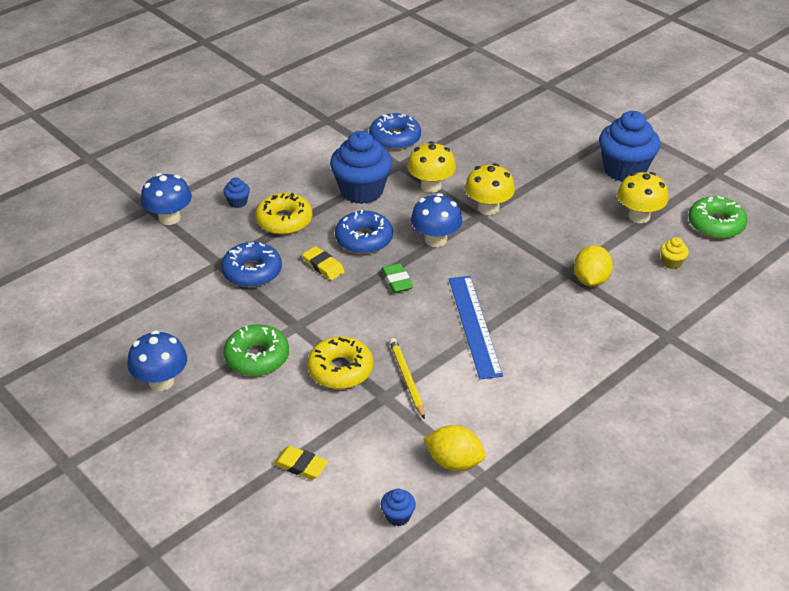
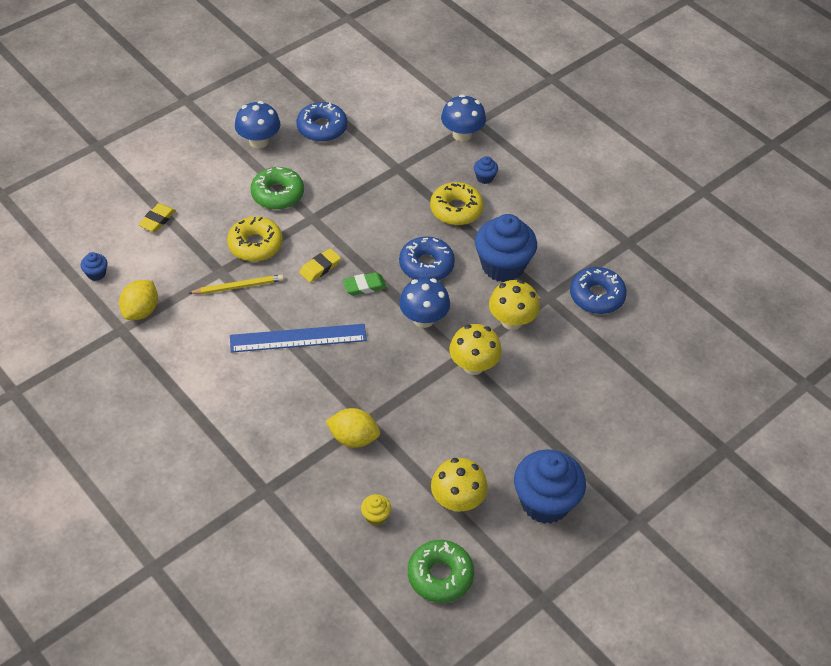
camera: 90 degrees right, 10 degrees up
blue donut [221,242,282,287] -> blue donut moved to [297,102,347,142]
yellow eraser [302,246,345,280] -> yellow eraser moved to [299,248,341,282]

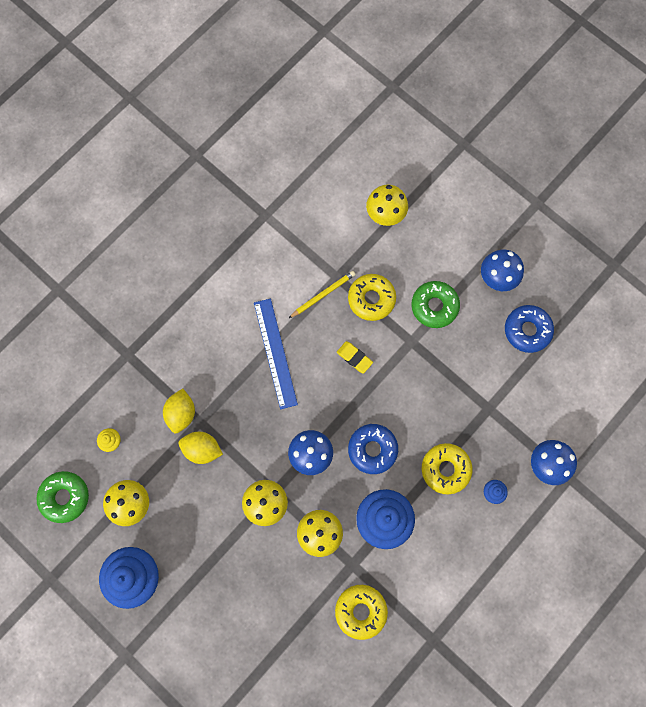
camera: 85 degrees right, 25 degrees up
blue cupcake [81,252,108,281] -> none
yellow lemon [119,280,158,320] -> yellow lemon moved to [179,432,223,464]
yellow eraser [138,203,176,232] -> yellow mushroom [366,185,408,226]
yellow pencil [189,274,284,294] -> yellow pencil turned 105 degrees counterclockwise [289,271,356,318]
green eraser [343,272,387,296] -> none
blue donut [570,267,627,314] -> yellow donut [335,585,388,640]

